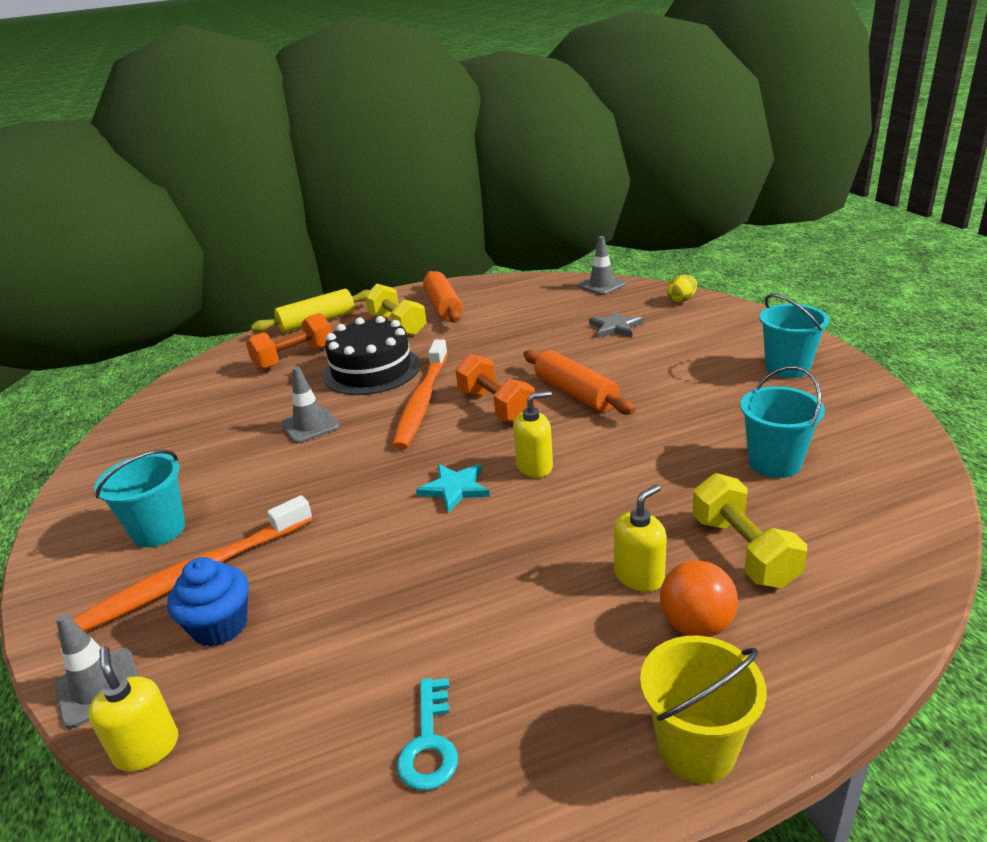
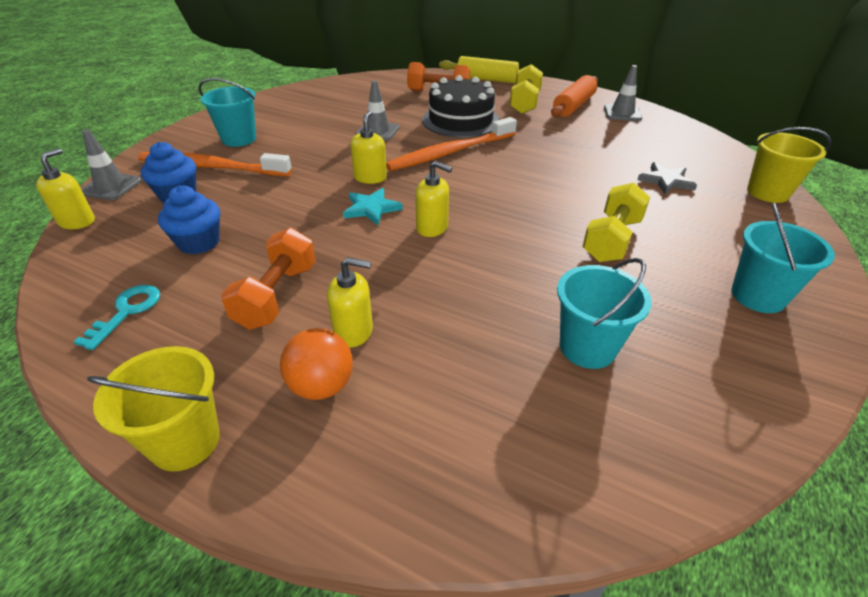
camera: 45 degrees right, 10 degrees up
turquoise key [397,678,458,790] -> turquoise key turned 150 degrees clockwise [74,285,160,350]
orange dumbbell [455,354,536,422] -> orange dumbbell moved to [221,228,316,330]
orange rolling pin [524,350,636,415] -> none
grey traffic cone [578,236,626,295] -> grey traffic cone moved to [604,65,642,121]
yellow egg [667,275,697,302] -> yellow bucket [747,127,831,203]
yellow dumbbell [692,473,807,588] -> yellow dumbbell moved to [582,183,650,262]
none -> blue cupcake [158,186,220,254]
none -> yellow soap dispenser [350,111,387,184]

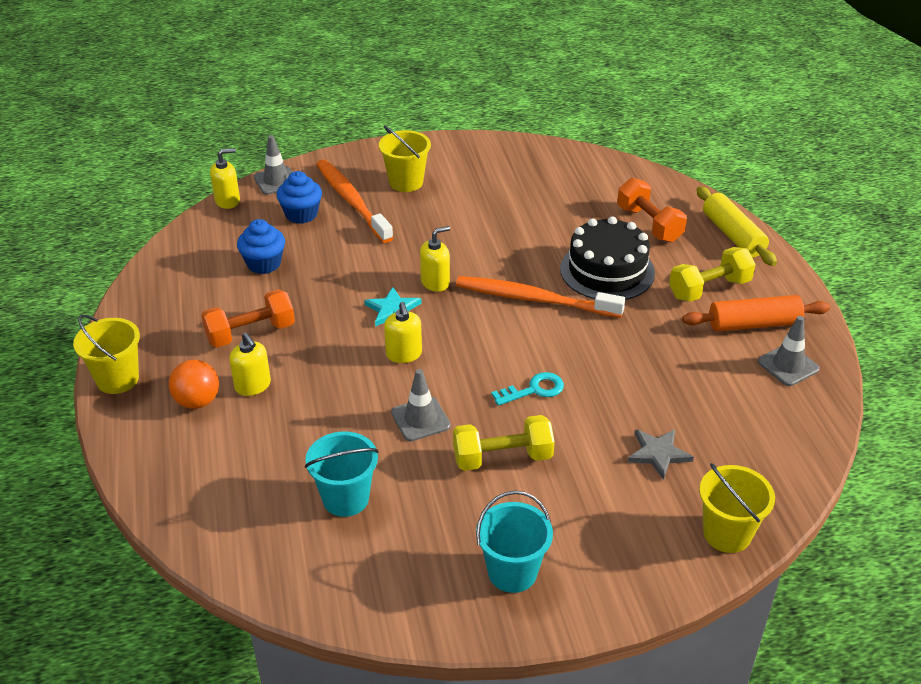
camera: 50 degrees right, 0 degrees up
turquoise key [74,285,160,350] -> turquoise key moved to [492,372,564,406]
turquoise bucket [198,78,256,147] -> yellow bucket [379,125,431,192]
grey traffic cone [355,81,400,141] -> grey traffic cone moved to [391,369,451,441]

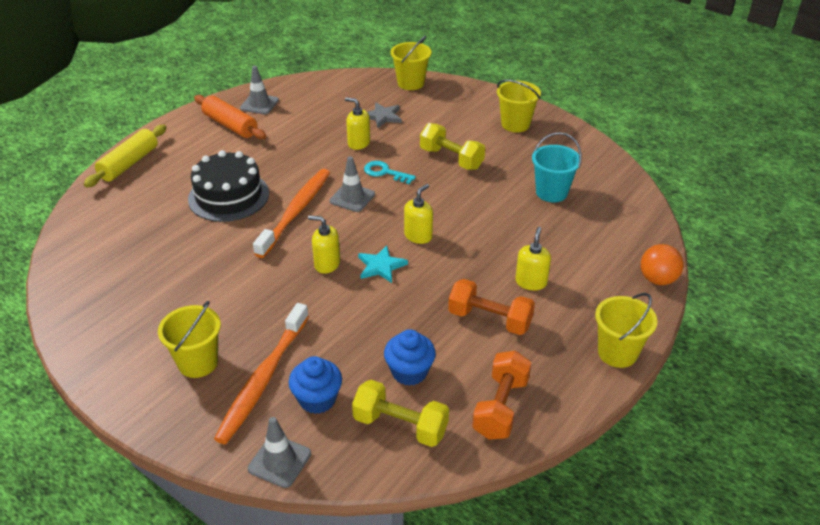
camera: 130 degrees left, 0 degrees up
orange ball [169,360,219,409] -> orange ball moved to [641,244,684,285]
yellow soap dispenser [210,148,240,209] -> yellow soap dispenser moved to [345,97,370,150]
grey traffic cone [391,369,451,441] -> grey traffic cone moved to [330,156,375,212]
orange toothbrush [456,276,625,318] -> orange toothbrush turned 135 degrees counterclockwise [253,169,330,258]
turquoise bucket [476,491,553,593] -> yellow bucket [497,80,541,132]
orange dumbbell [617,178,687,243] -> orange dumbbell moved to [472,351,531,440]
yellow dumbbell [669,247,756,302] -> yellow dumbbell moved to [352,380,449,447]

